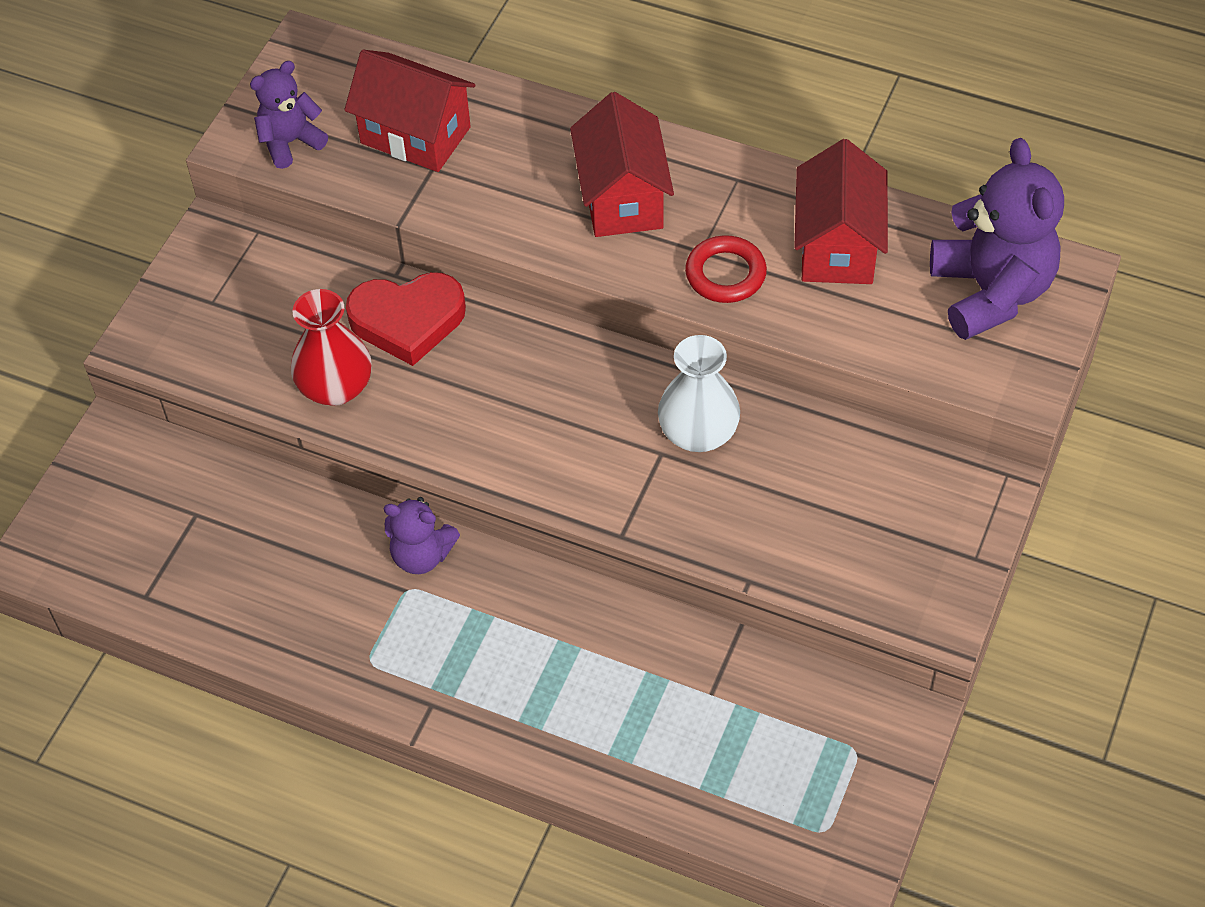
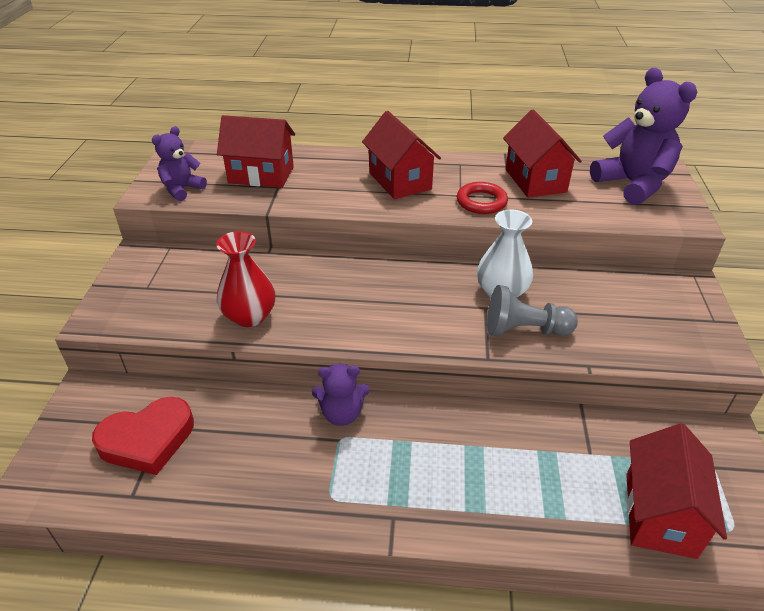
camera: 20 degrees left, 15 degrees down
red heart [346,272,466,366] -> red heart moved to [92,397,194,475]
none -> grey pawn [487,285,578,336]
none -> red house [626,423,727,559]

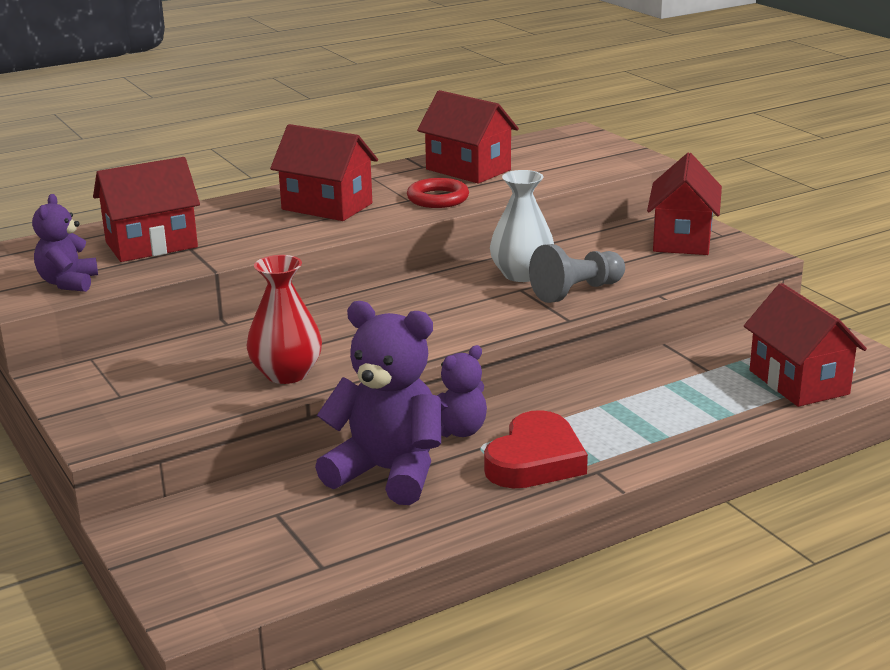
camera: 35 degrees left, 15 degrees down
red heart [92,397,194,475] -> red heart moved to [484,410,588,489]
purple teddy bear [590,68,697,205] -> purple teddy bear moved to [315,301,441,505]
none -> red house [647,153,722,255]

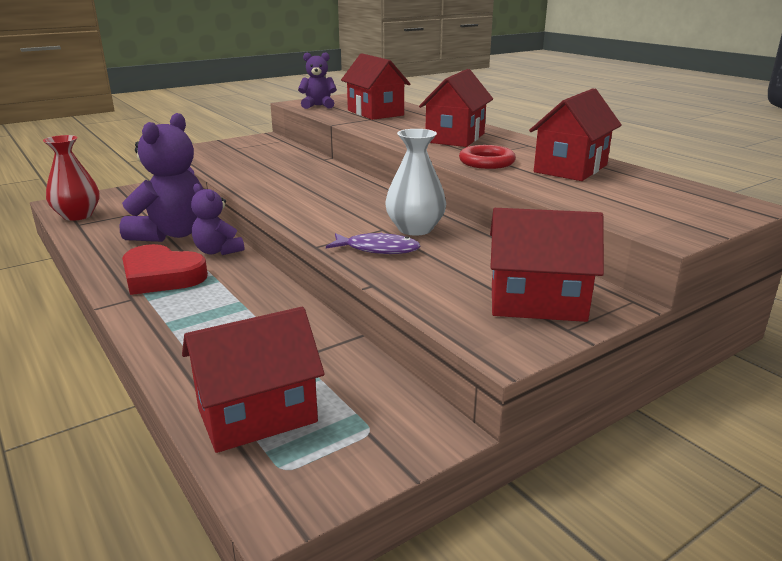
camera: 85 degrees right, 0 degrees up
red vase [247,255,322,384] -> red vase moved to [43,135,100,221]
grey pawn [529,244,625,303] -> purple fish [326,233,421,254]

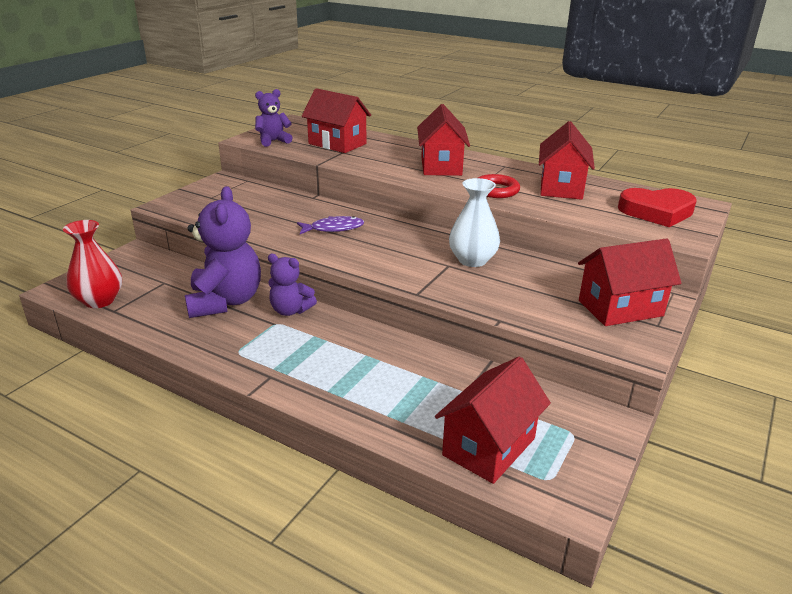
camera: 25 degrees left, 5 degrees up
red heart [122,244,208,295] -> red heart moved to [618,188,697,227]
purple fish [326,233,421,254] -> purple fish moved to [297,216,364,234]

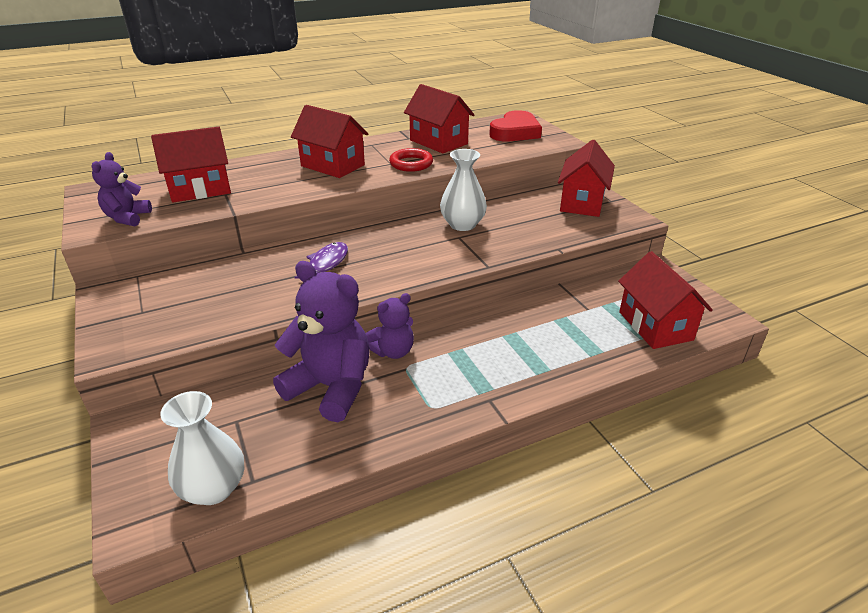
camera: 55 degrees left, 5 degrees up
red vase [63,220,122,308] -> white vase [160,391,244,505]

